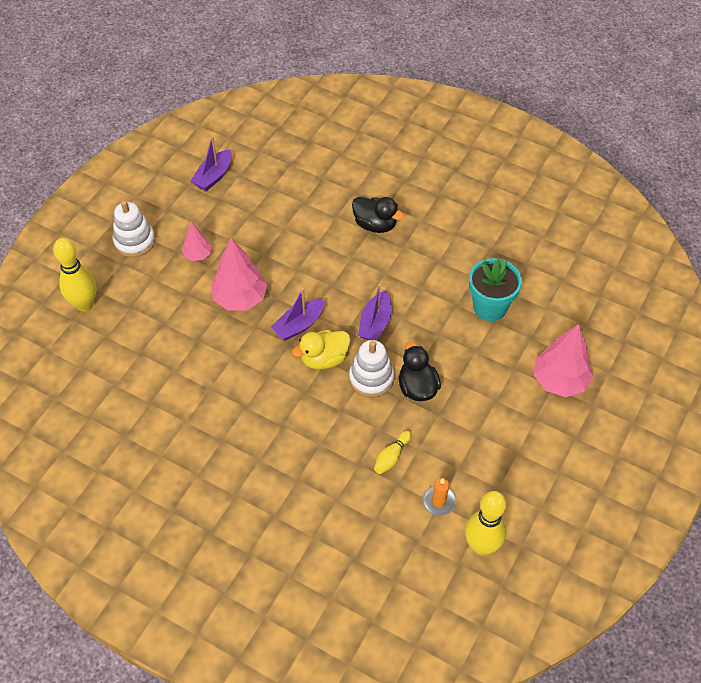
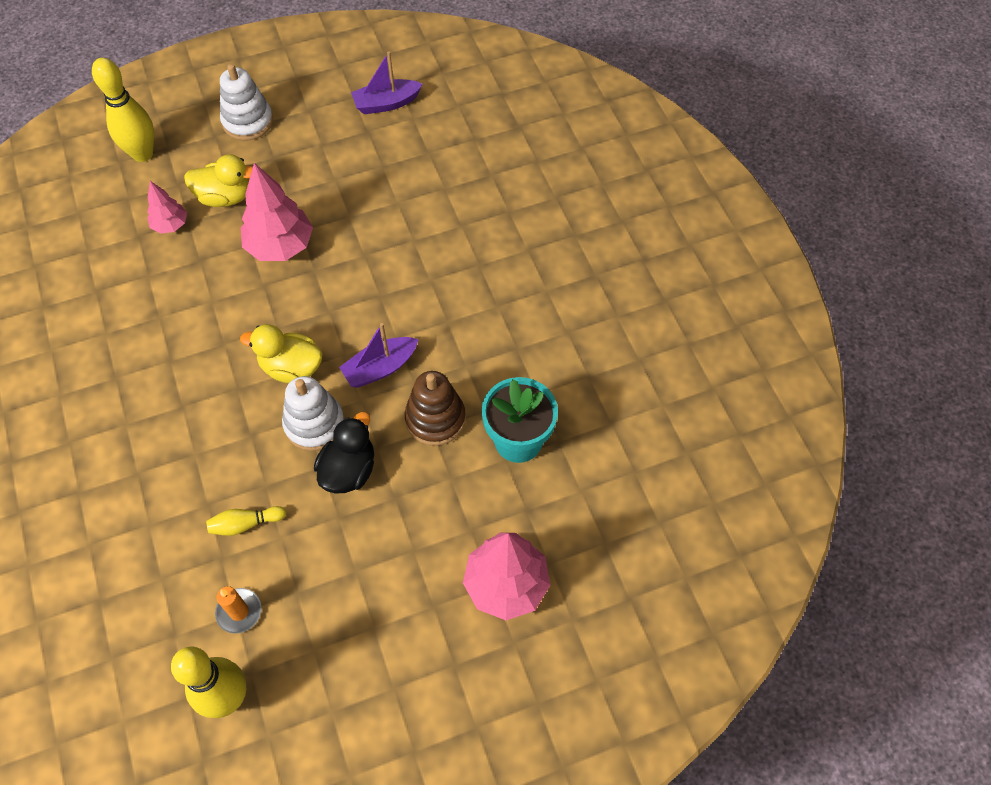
camera: 40 degrees right, 5 degrees up
pink tree [182,221,212,261] -> pink tree moved to [147,181,187,234]
purple boat [271,288,325,341] -> none
black duck [352,197,404,233] -> none
none -> yellow duck [184,154,253,207]
none -> brown stacking toy [405,371,466,446]

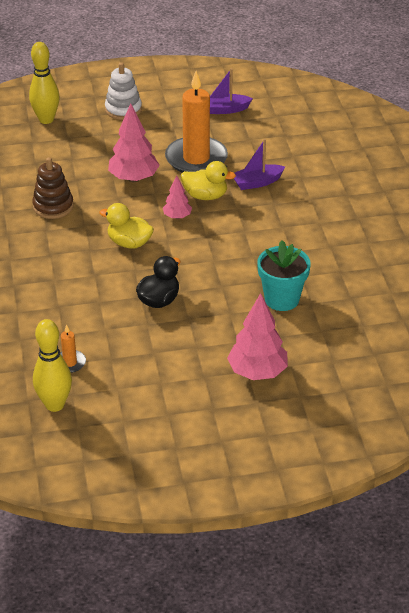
camera: 10 degrees right, 20 degrees down
pink tree [147,181,187,234] -> pink tree moved to [163,176,192,219]
yellow duck [184,154,253,207] -> yellow duck moved to [181,161,236,200]
yellow bowling pin [206,506,286,536] -> none
white stacking toy [282,376,345,451] -> none
purple boat [339,323,419,388] -> purple boat moved to [234,139,285,190]
brown stacking toy [405,371,466,446] -> brown stacking toy moved to [32,157,74,219]
none -> orange candle [165,71,228,173]

